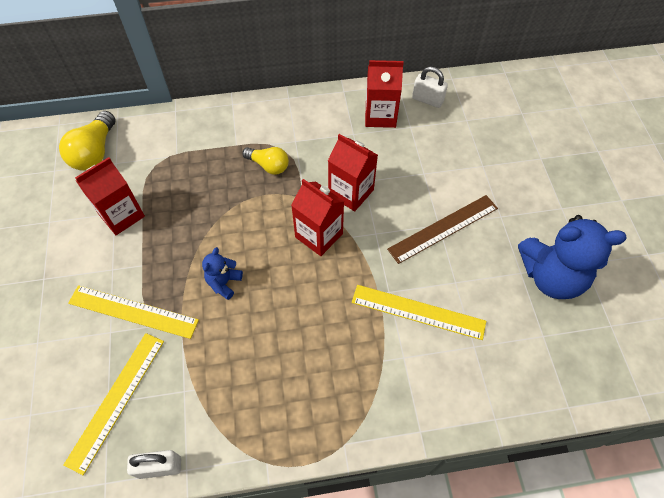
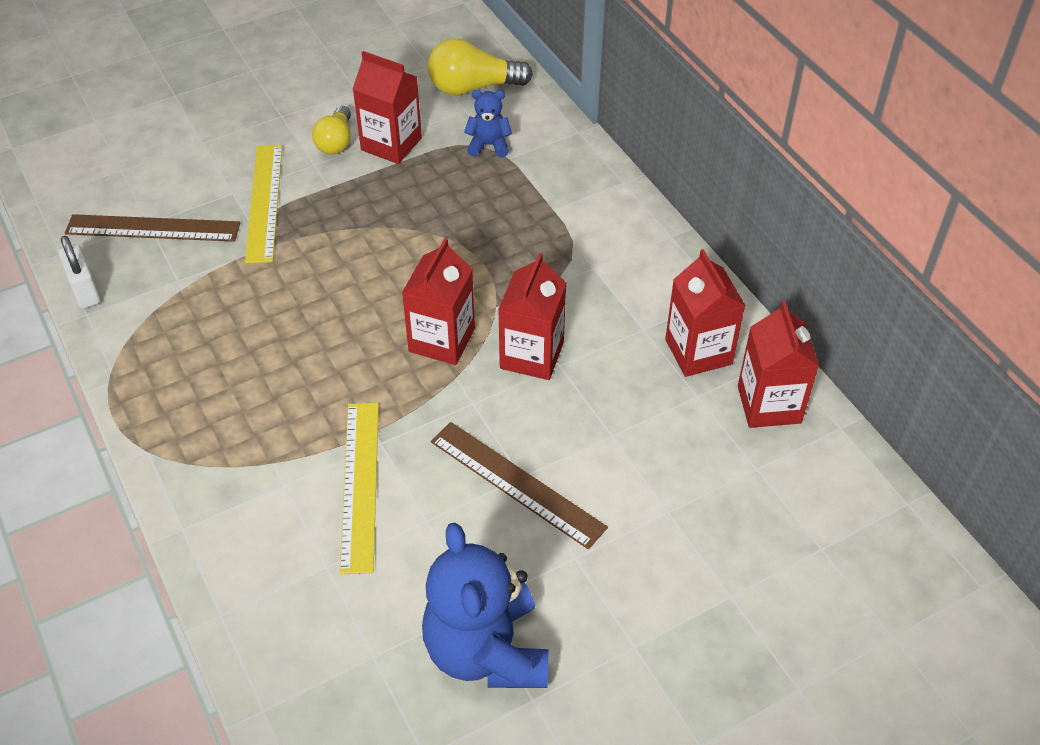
camera: 70 degrees right, 10 degrees down
yellow ruler [63,333,164,475] -> brown ruler [65,214,240,242]
blue teddy bear [202,247,243,300] -> blue teddy bear moved to [464,90,512,158]
yellow light bulb [242,147,289,175] -> yellow light bulb moved to [312,106,351,154]
white padlock [412,67,448,108] -> red carton [738,301,819,428]

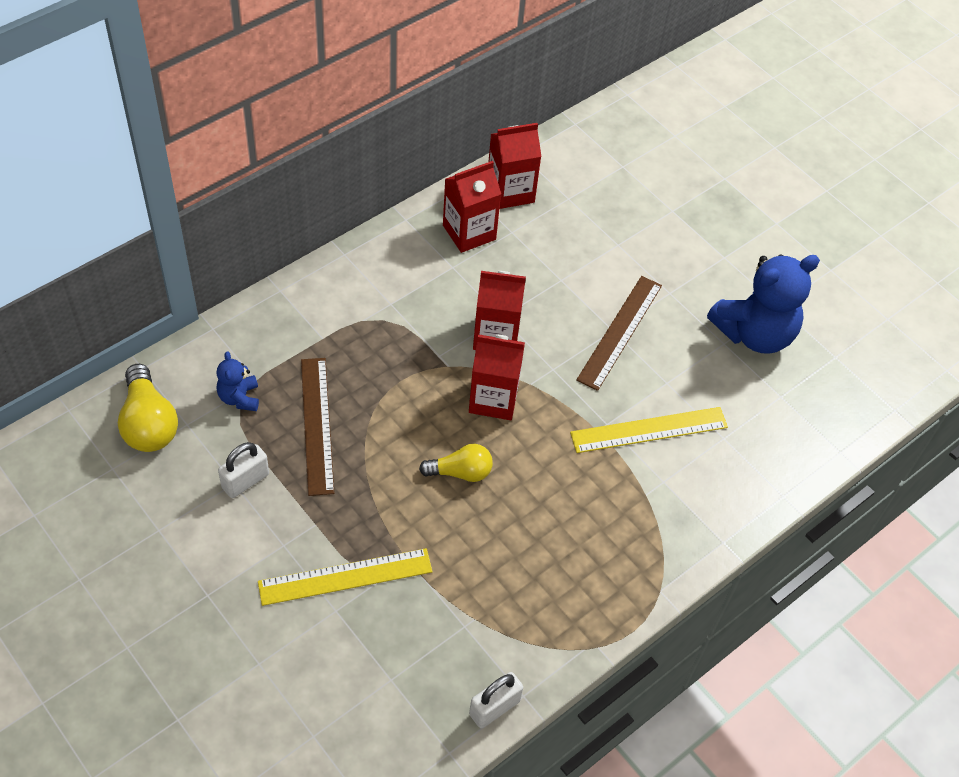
camera: 105 degrees left, 5 degrees up
brown ruler [65,214,240,242] -> brown ruler moved to [301,358,334,496]
yellow light bulb [312,106,351,154] -> yellow light bulb moved to [419,444,493,482]
red carton [353,51,422,164] -> white padlock [218,442,269,498]

